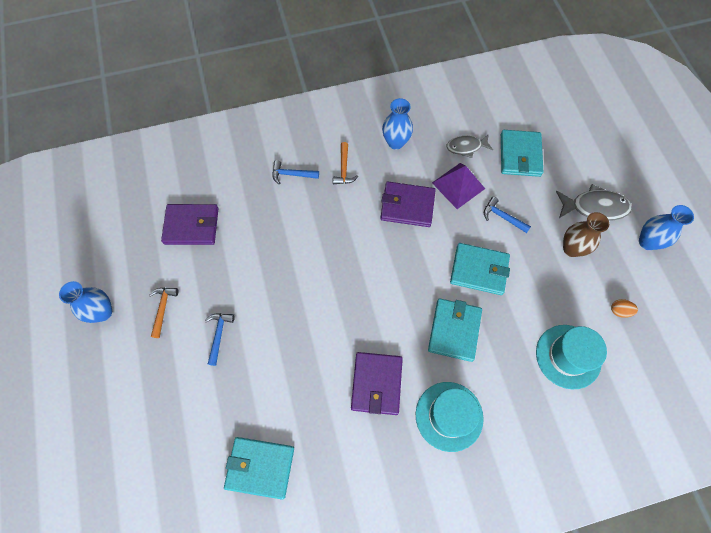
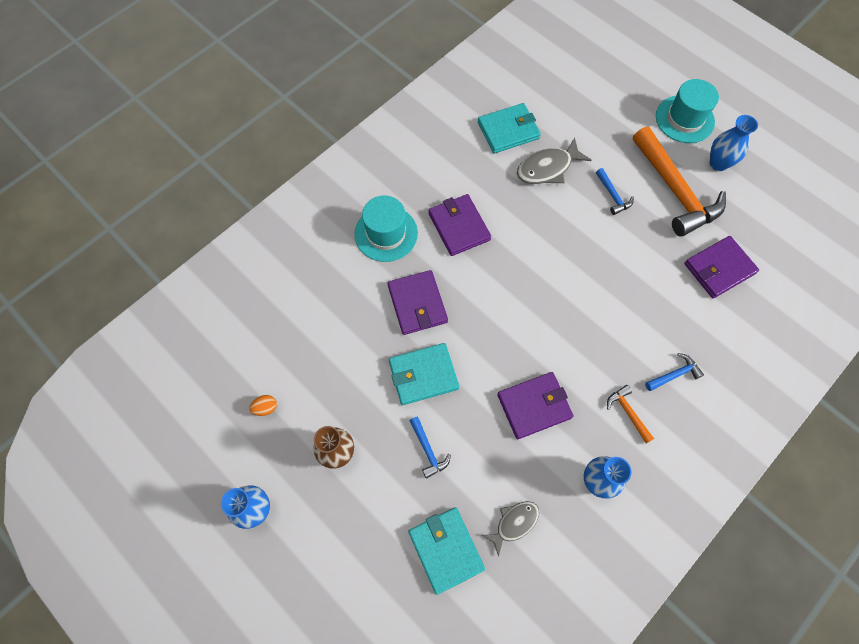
camera: 150 degrees right, 0 degrees up
orange hammer [149,288,179,338] -> orange hammer [633,126,726,237], size x2.35
turquoise wallet [428,298,482,362] -> purple wallet [388,270,448,335]
purple pyramid [432,163,485,209] -> none
blue hammer [484,197,531,233] -> blue hammer turned 60 degrees clockwise [410,417,451,479]
turquoise hat [536,325,607,389] -> turquoise hat moved to [656,79,719,143]
grey fish [556,184,632,221] -> grey fish moved to [517,137,591,184]

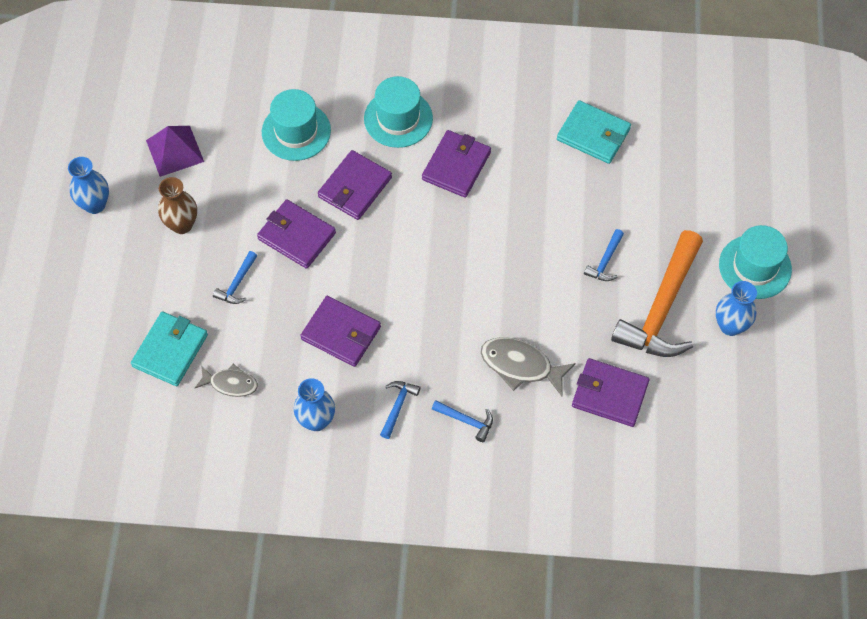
camera: 50 degrees right, 5 degrees down
orange egg [249,395,277,416] -> purple pyramid [146,126,204,177]
turquoise wallet [389,343,459,405] -> purple wallet [257,199,336,269]
grey fish [517,137,591,184] -> grey fish moved to [481,337,576,396]
orange hammer [607,385,654,443] -> blue hammer [380,381,420,439]
none -> turquoise hat [262,89,331,161]

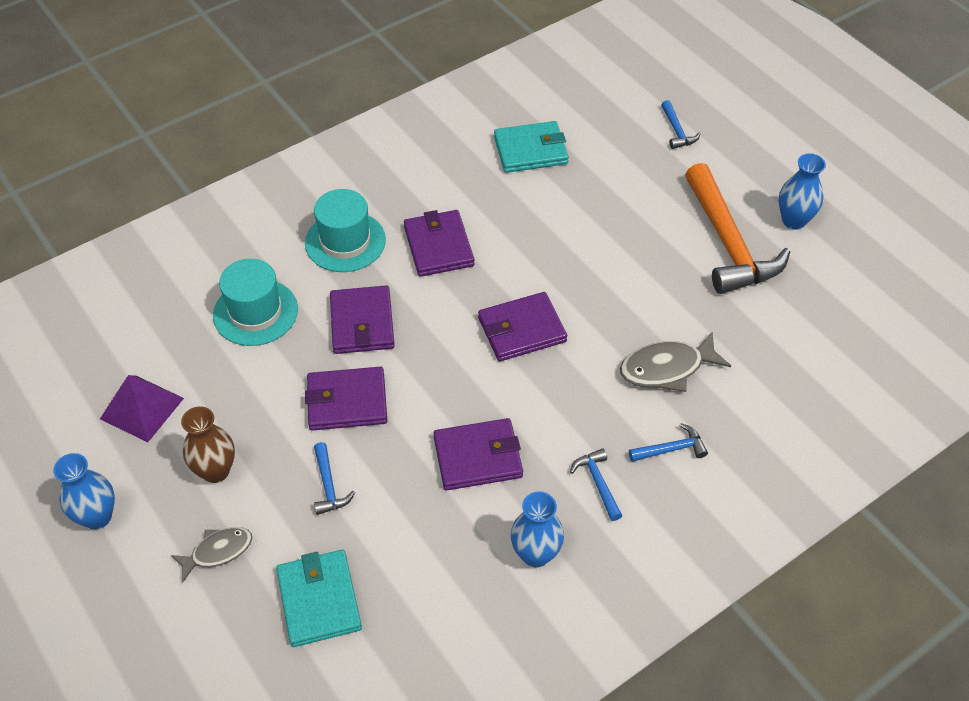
camera: 40 degrees left, 10 degrees down
grey fish [195,364,258,397] -> grey fish moved to [171,527,252,583]
purple wallet [572,358,649,427] -> purple wallet moved to [478,292,567,361]
blue hammer [584,229,624,281] -> blue hammer moved to [661,100,701,149]
turquoise hat [719,225,792,299] -> none

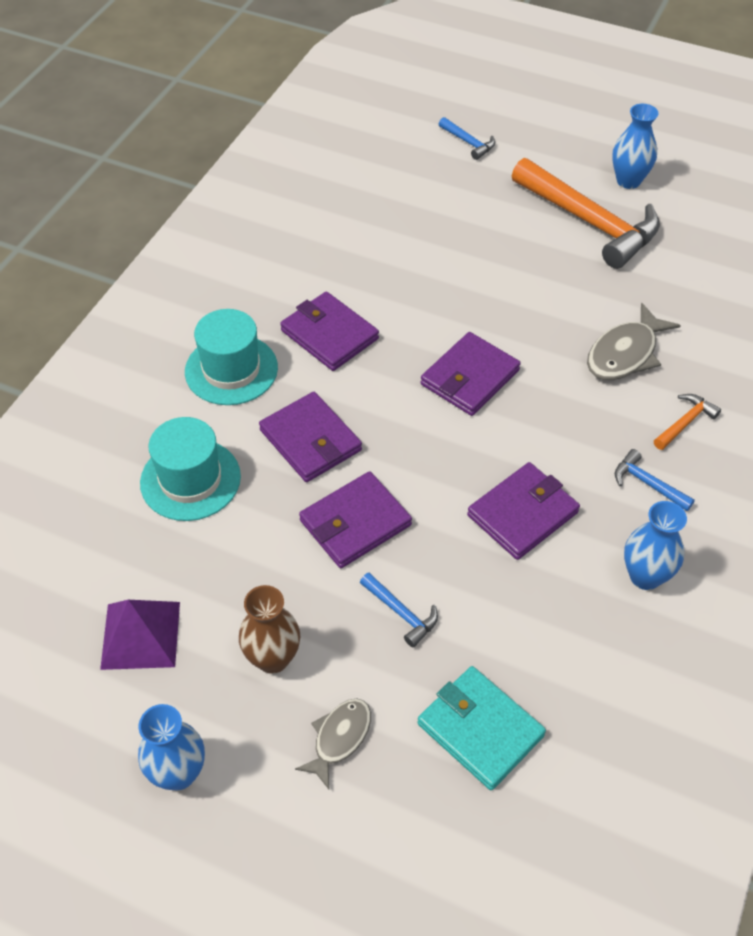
camera: 30 degrees left, 0 degrees up
turquoise wallet [494,121,569,173] -> none
blue hammer [629,423,708,462] -> orange hammer [654,394,721,450]

